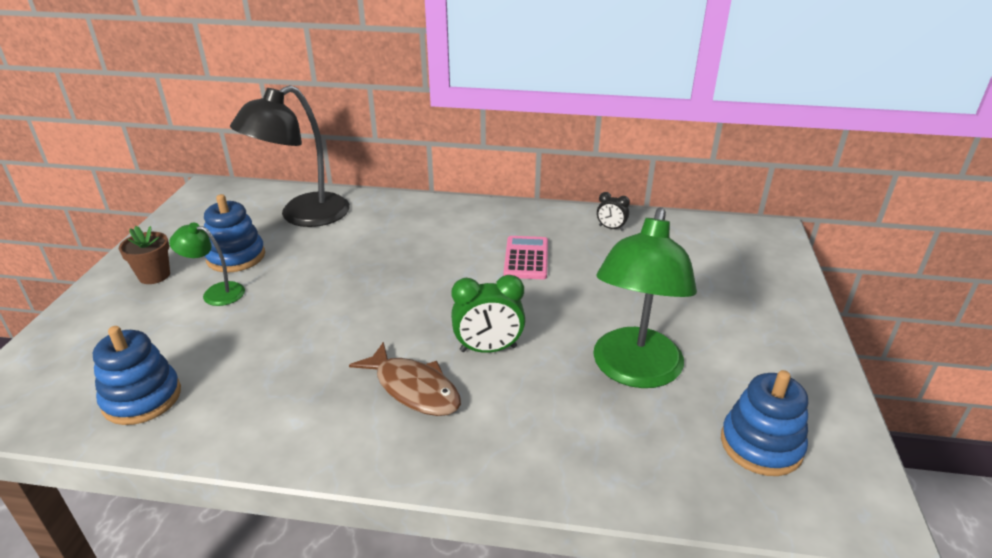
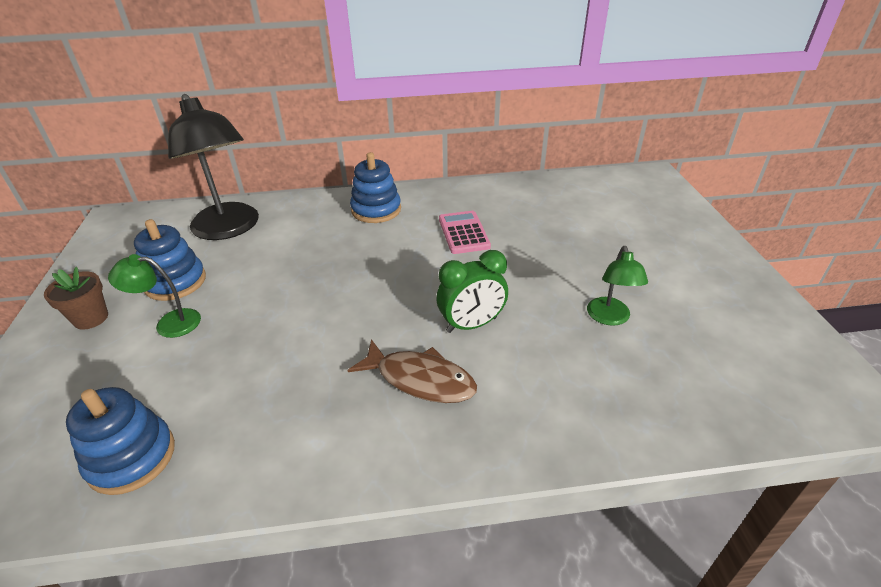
camera: 15 degrees left, 5 degrees up
black lamp [230,85,350,227] -> black lamp turned 60 degrees counterclockwise [168,94,259,240]
green lamp [593,207,697,388] -> green lamp [587,246,648,326], size x0.50
black clock [597,192,630,231] -> none
blue stacking toy [721,370,808,476] -> blue stacking toy moved to [350,152,401,223]

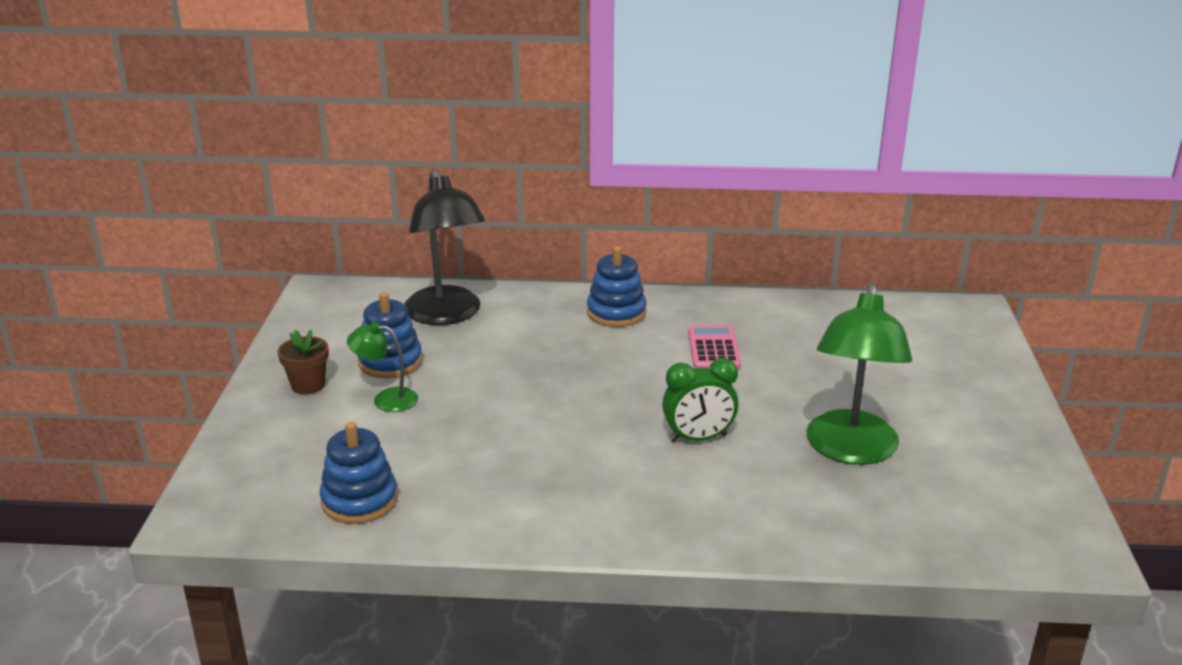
camera: 10 degrees right, 10 degrees down
brown fish [348,339,477,403] -> none
green lamp [587,246,648,326] -> green lamp [806,283,912,465], size x1.98

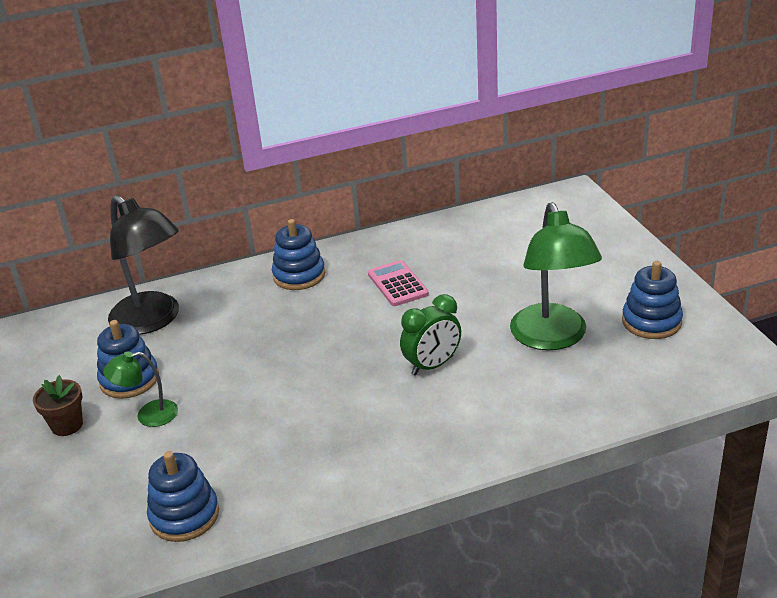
camera: 20 degrees left, 5 degrees up
none -> blue stacking toy [622,261,683,339]

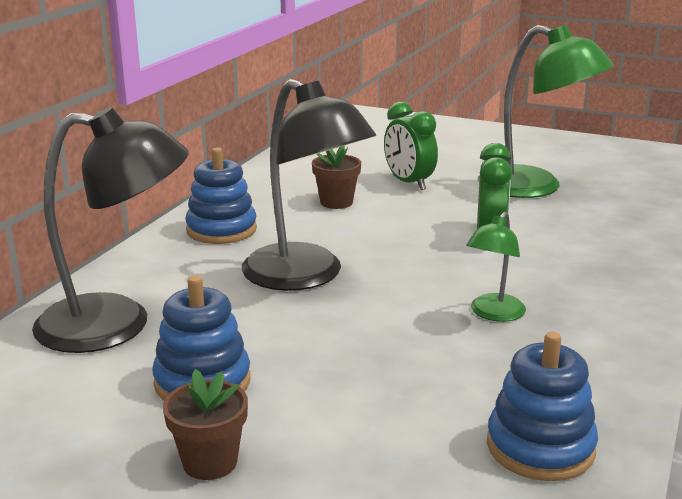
camera: 50 degrees left, 10 degrees down
green lamp [103,351,178,427] -> green lamp moved to [466,212,526,322]
pink calculator [368,260,429,306] -> brown flower pot [312,146,361,209]
blue stacking toy [622,261,683,339] -> none
none -> black lamp [242,79,376,291]
none -> green clock [384,102,438,190]

